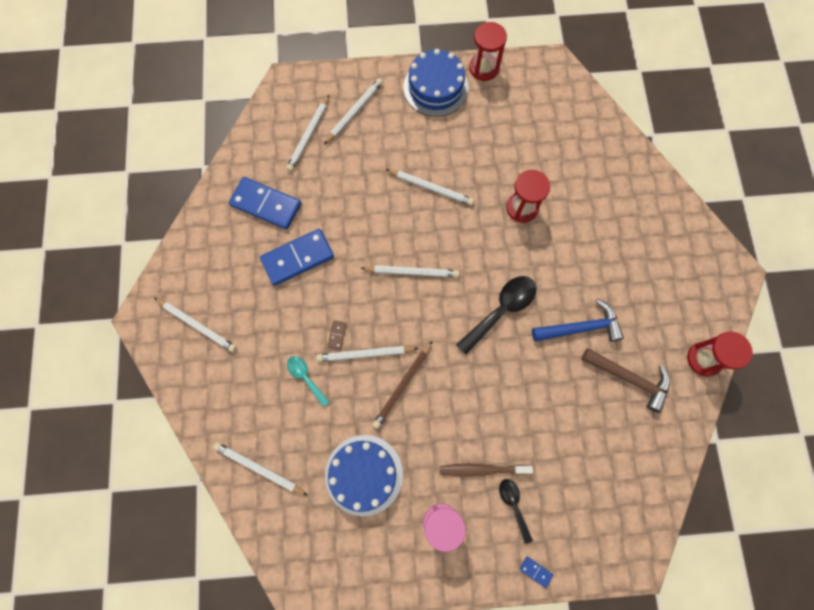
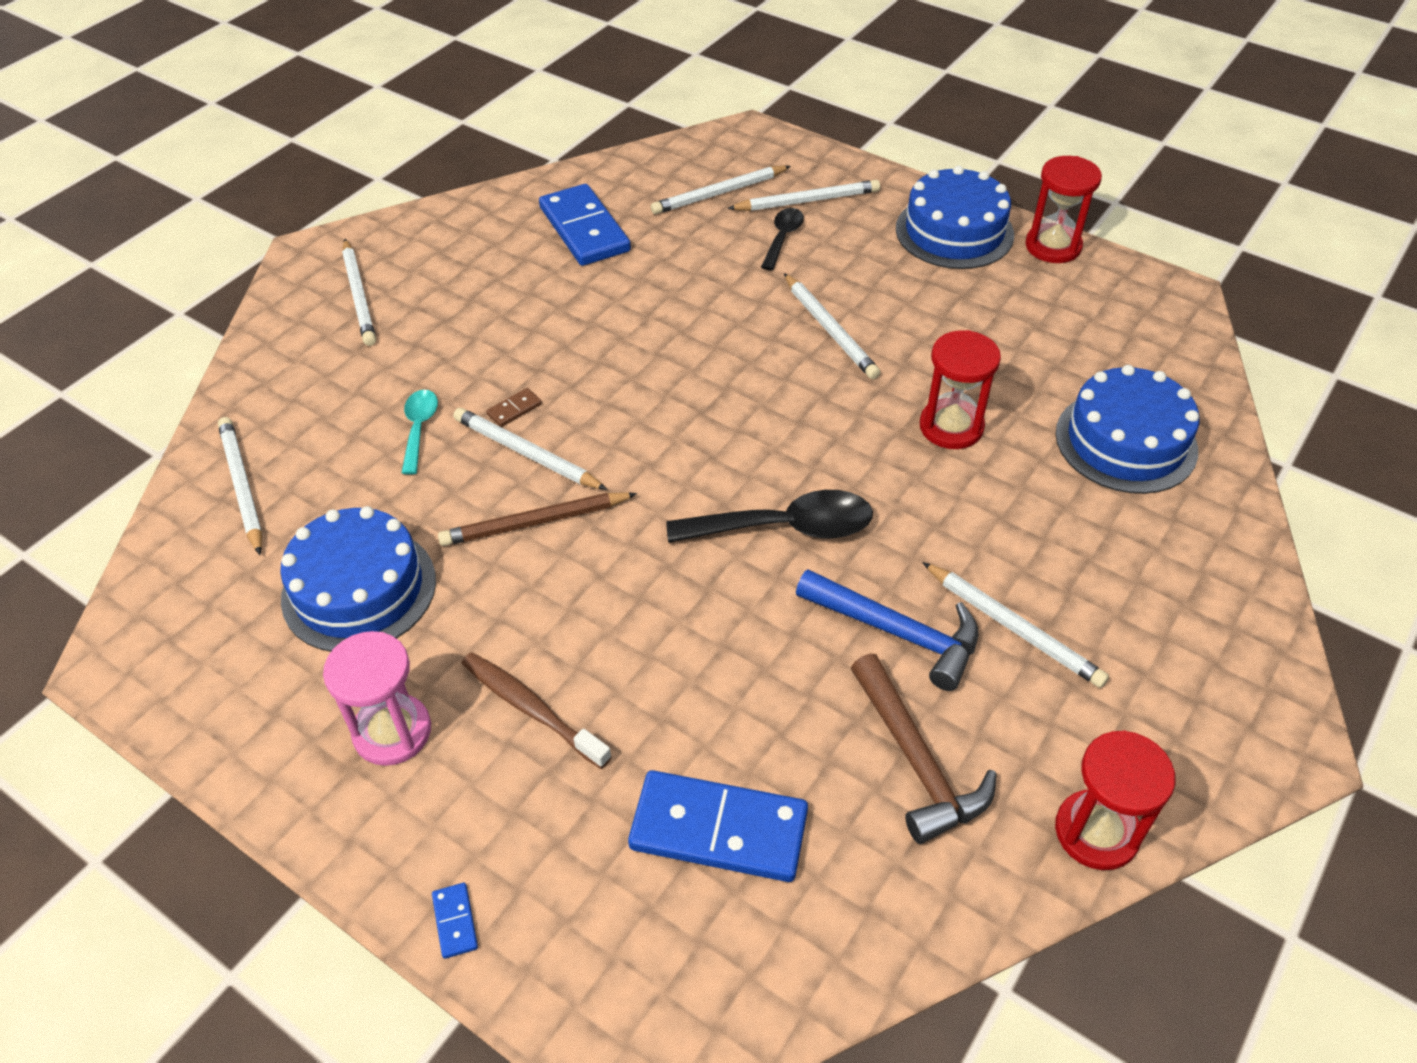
camera: 40 degrees right, 25 degrees down
blue domino [260,229,334,286] -> blue domino moved to [628,770,808,882]
white pencil [361,265,459,277] -> white pencil moved to [922,562,1109,688]
black spoon [499,479,533,544] -> black spoon moved to [761,208,804,270]
none -> blue cake [1055,365,1199,494]

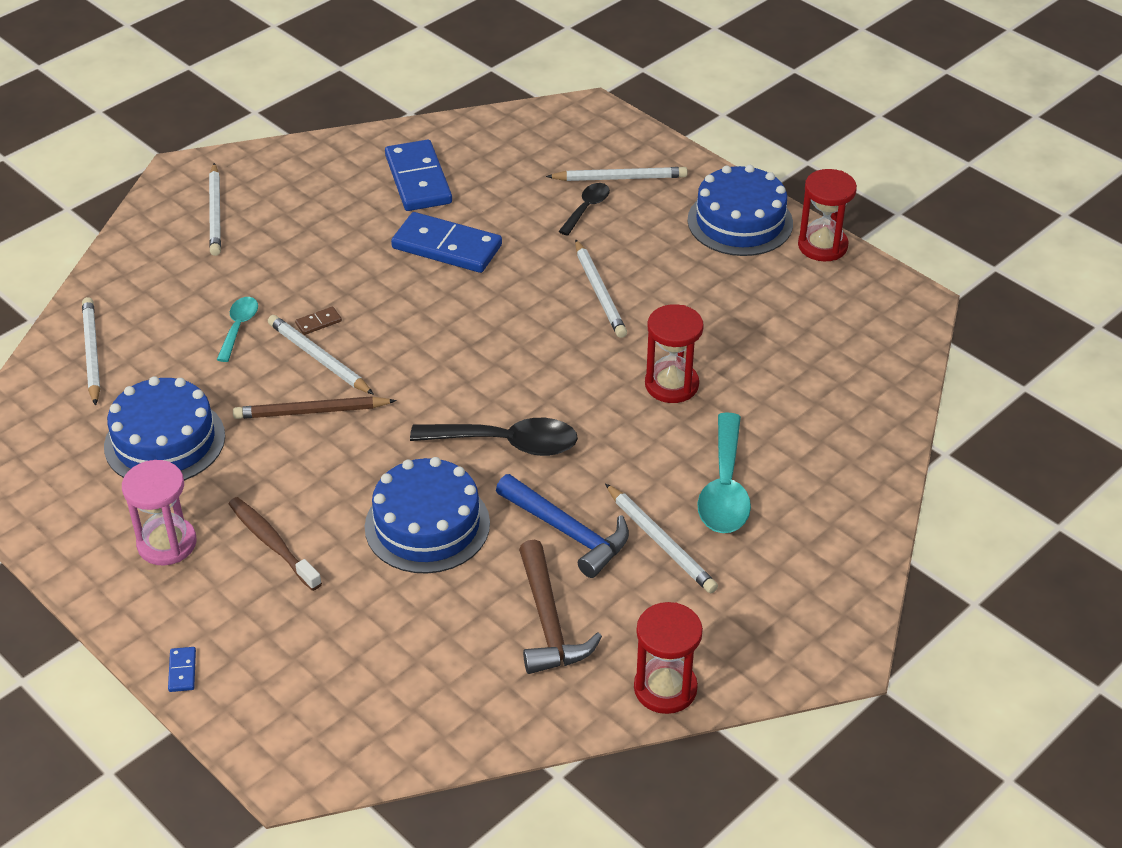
camera: 10 degrees right, 5 degrees down
blue domino [628,770,808,882] -> blue domino moved to [391,212,502,273]
white pencil [651,165,791,214] -> none
blue cake [1055,365,1199,494] -> blue cake moved to [365,457,490,574]
none -> turquoise spoon [697,412,751,533]

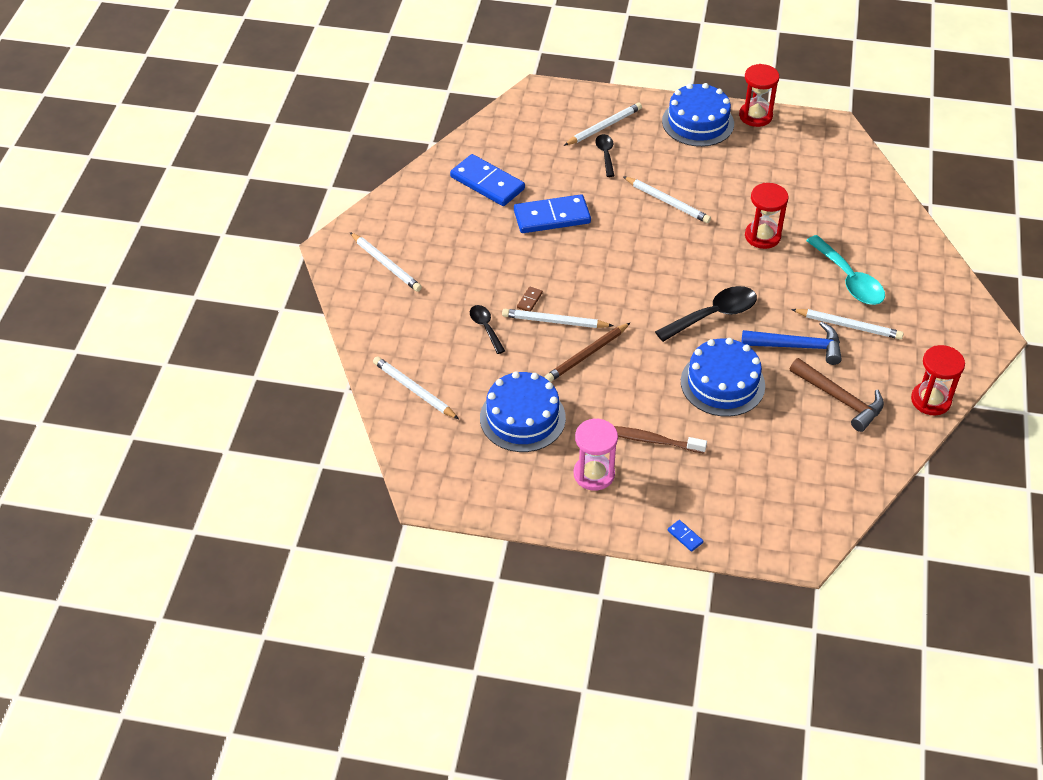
camera: 35 degrees left, 5 degrees up
turquoise spoon [217,297,258,362] -> black spoon [470,305,505,354]

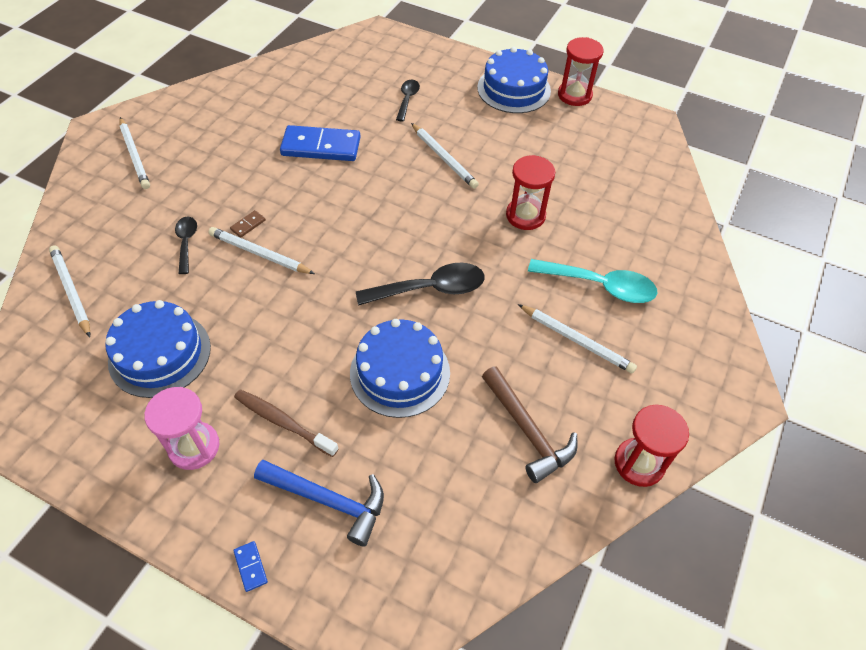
camera: 15 degrees right, 5 degrees up
blue domino [450,154,525,206] -> none
brown pencil [545,323,630,382] -> none
white pencil [564,103,642,146] -> none
blue hammer [742,322,842,365] -> blue hammer moved to [254,460,384,547]
turquoise spoon [806,235,885,305] -> turquoise spoon turned 60 degrees counterclockwise [528,259,658,303]

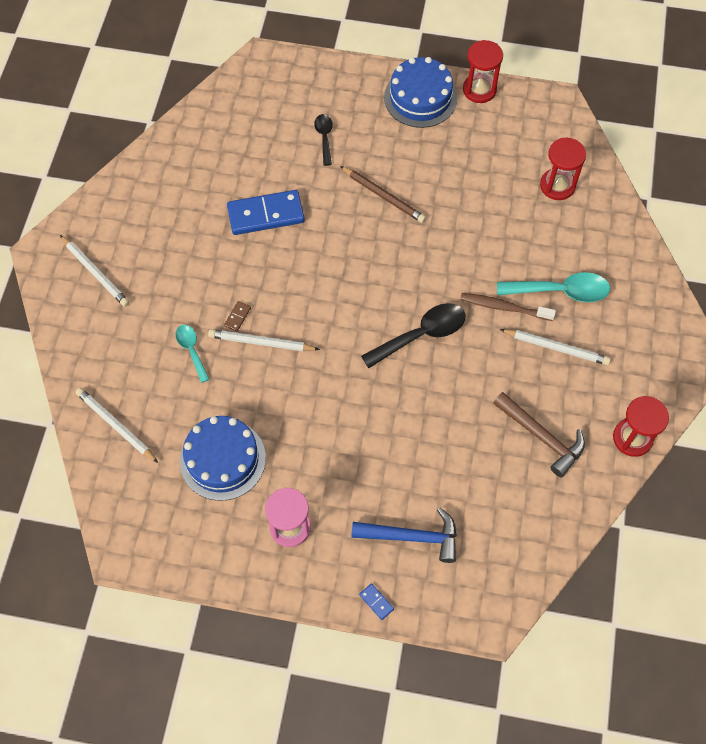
camera: 15 degrees left, 10 degrees up
black spoon [175,217,197,274] -> turquoise spoon [176,325,209,383]
brown toothbrush [234,389,339,457] -> brown toothbrush moved to [460,293,556,321]
blue cake [350,319,450,418] -> none
white pencil [411,123,479,189] -> brown pencil [340,166,426,223]
red hourglass [506,155,555,230] -> red hourglass moved to [540,138,586,200]

